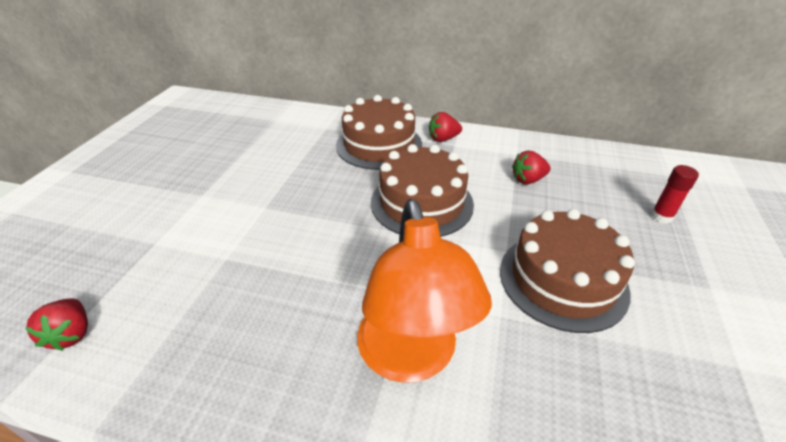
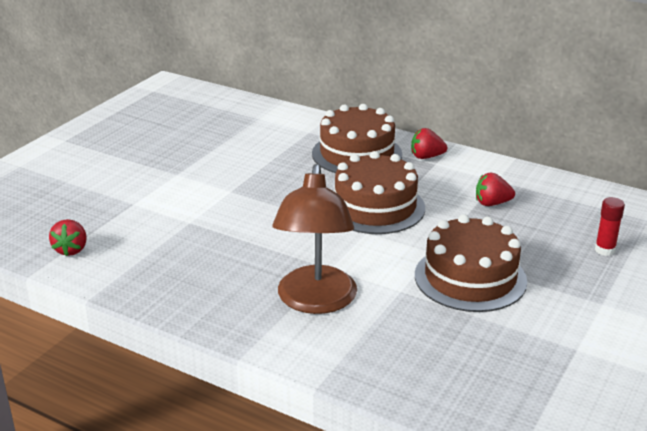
camera: 15 degrees right, 10 degrees down
orange lamp [357,199,492,383] -> brown lamp [273,164,357,314]

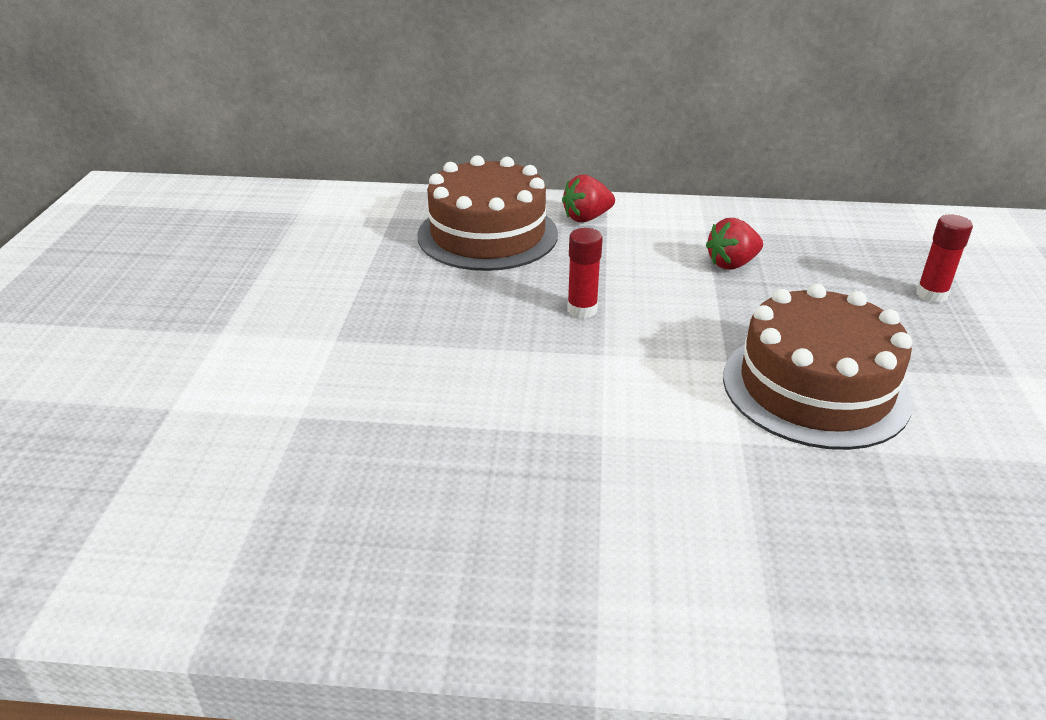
camera: 25 degrees left, 5 degrees up
red strawberry [49,219,87,256] -> none
brown lamp [273,164,357,314] -> none
brown cake [334,151,425,234] -> red glue stick [567,228,603,318]

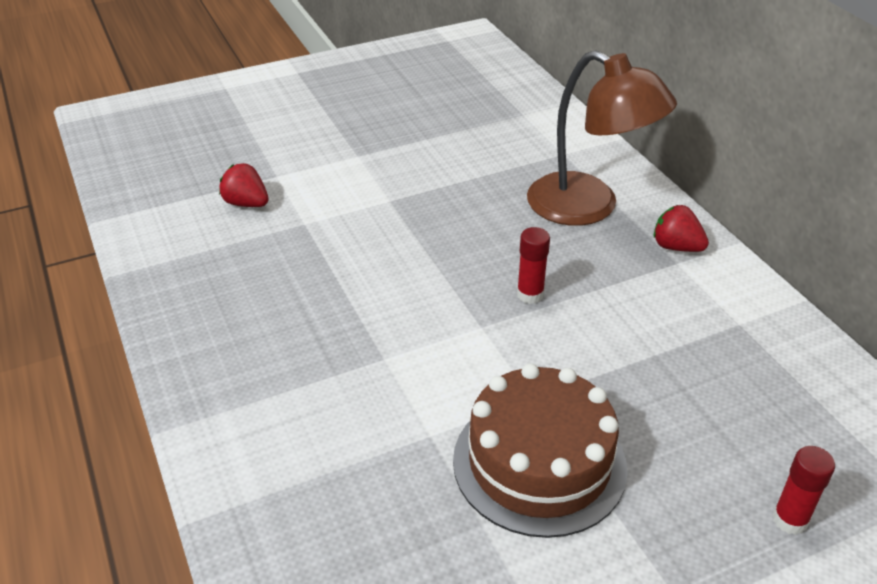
camera: 60 degrees right, 5 degrees up
brown cake [417,155,558,271] -> brown lamp [527,50,677,226]
red strawberry [706,218,763,269] -> red strawberry moved to [219,163,268,207]

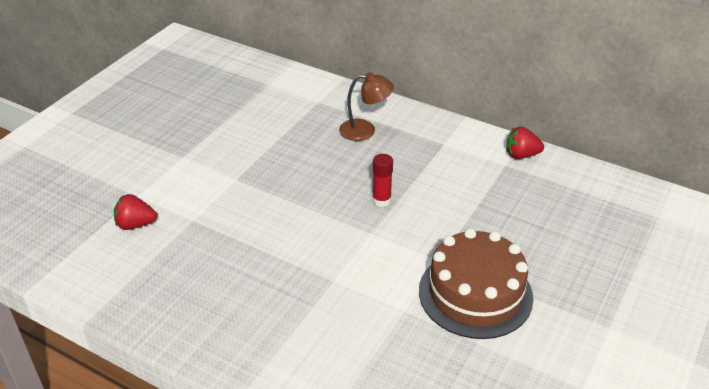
camera: 35 degrees left, 0 degrees up
brown lamp [527,50,677,226] -> brown lamp [339,72,394,141], size x0.56
red strawberry [654,205,709,252] -> red strawberry moved to [506,127,544,159]
red glue stick [772,446,835,535] -> none

